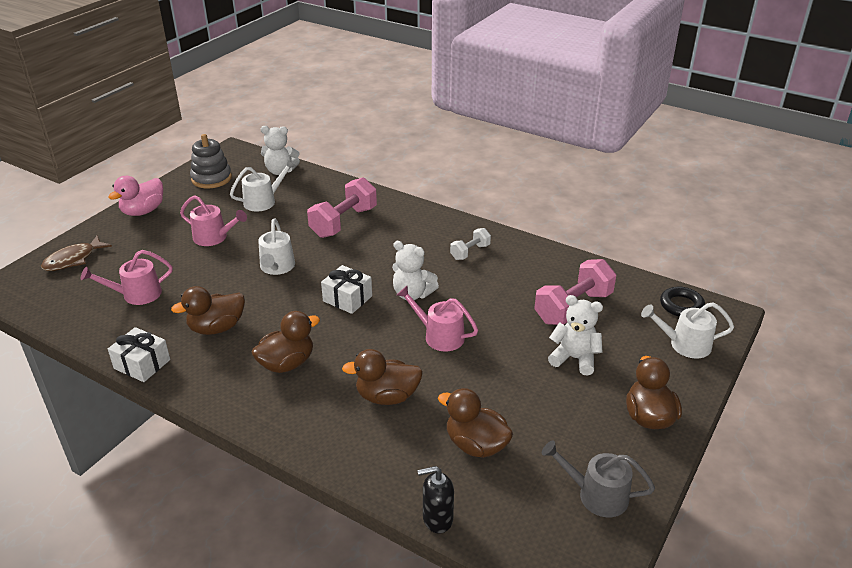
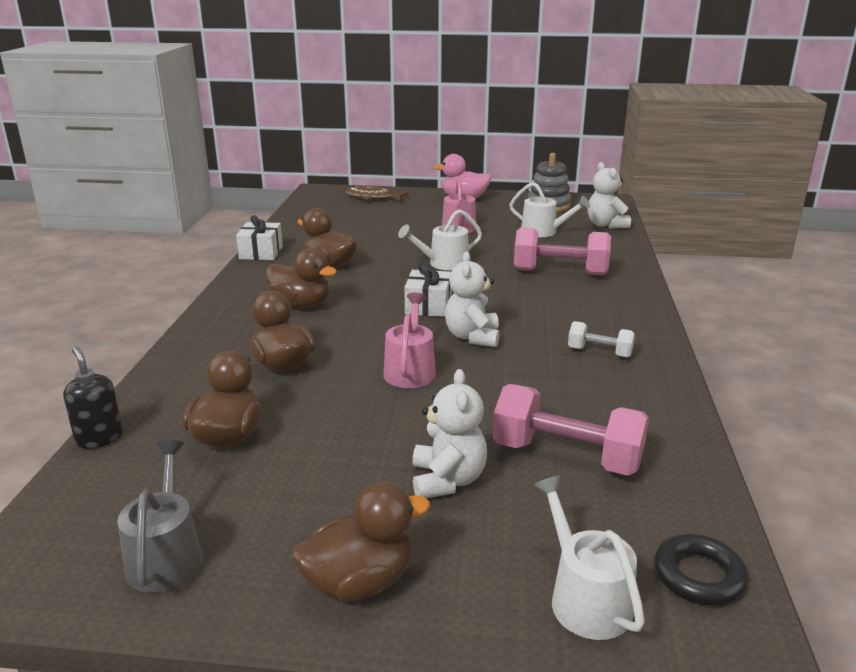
camera: 65 degrees right, 10 degrees down
pink watering can [81,250,173,305] -> none

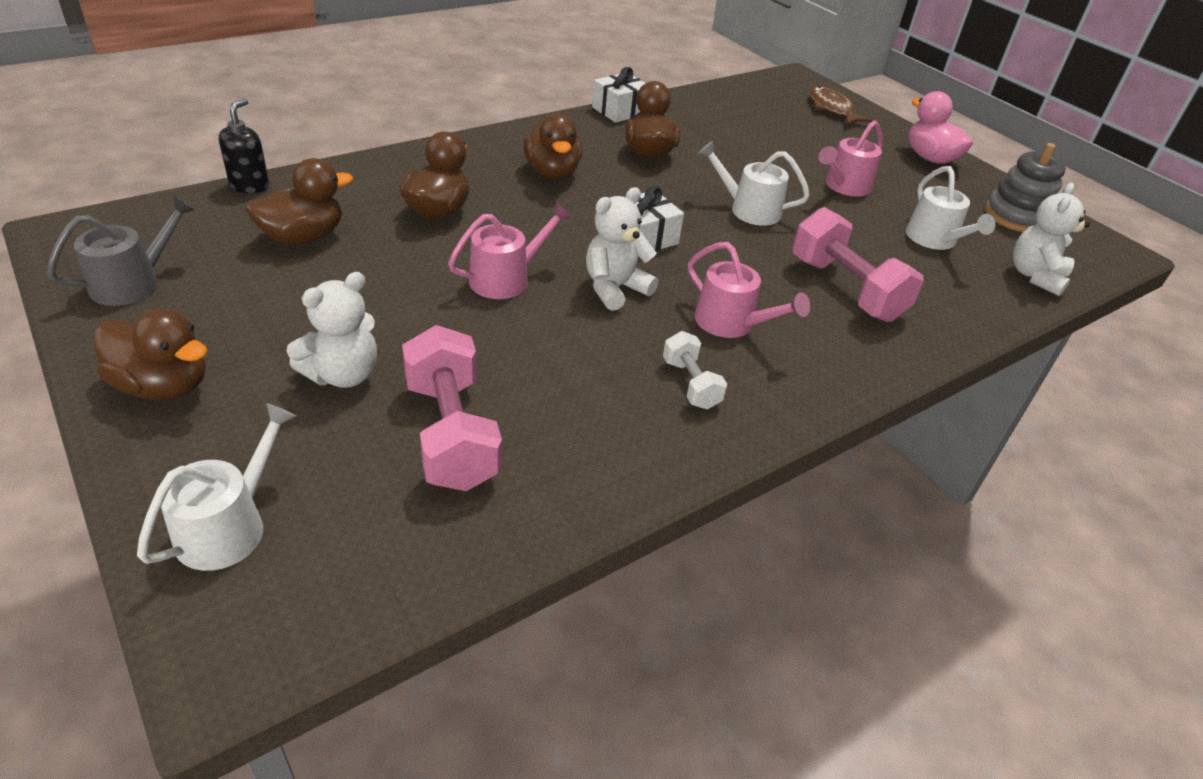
camera: 45 degrees right, 15 degrees up
black ring [654,534,748,605] -> none
none -> pink watering can [688,242,810,338]

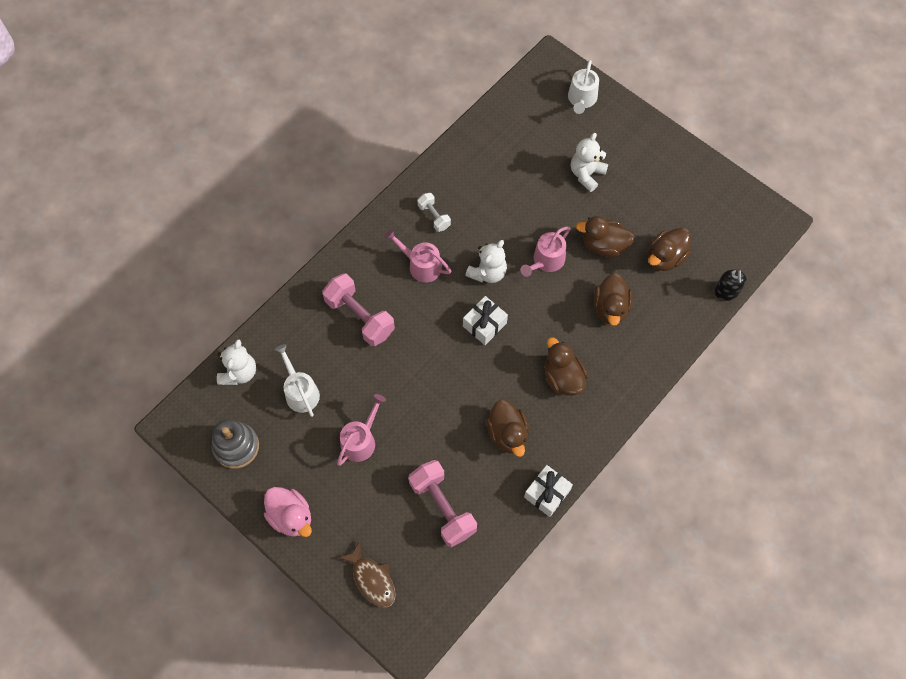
camera: 170 degrees right, 25 degrees up
grey watering can [47,195,196,306] -> none
brown duck [94,309,207,400] -> brown duck moved to [576,216,635,257]
pink dumbbell [402,325,502,491] -> pink dumbbell moved to [408,460,477,547]
white watering can [698,141,810,226] -> none

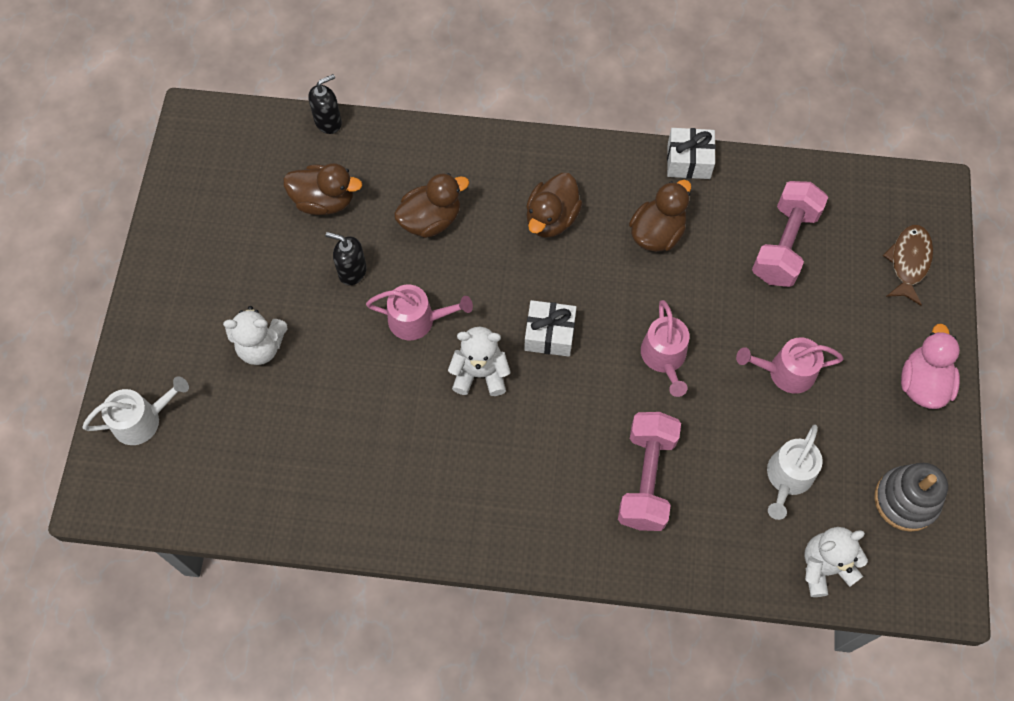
camera: 125 degrees left, 0 degrees up
pink watering can [384,229,452,282] -> pink watering can moved to [641,300,690,397]
white dumbbell [417,193,451,232] -> none
brown duck [576,216,635,257] -> black soap dispenser [326,232,367,285]

